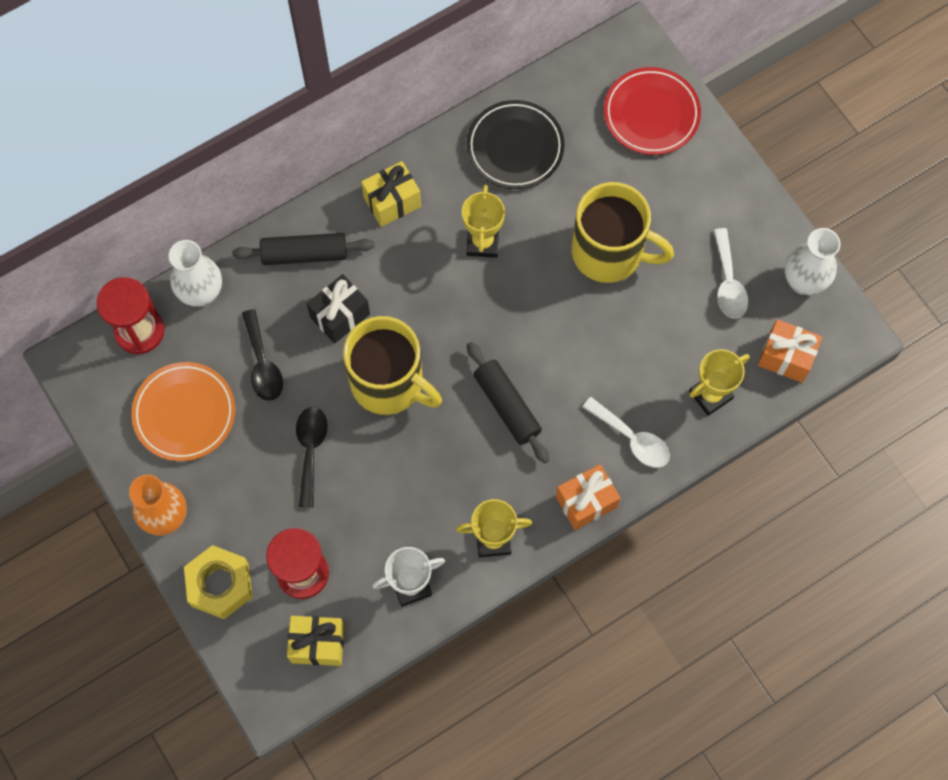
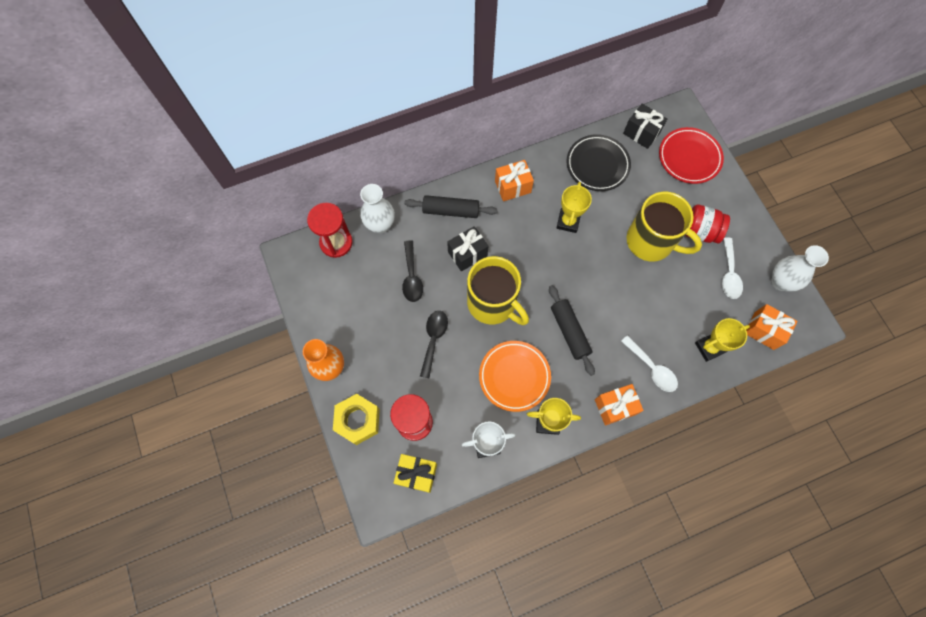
camera: 10 degrees right, 0 degrees up
orange plate [131,362,235,461] -> orange plate moved to [479,341,551,412]
yellow gift [361,161,421,227] -> orange gift [495,160,534,201]
none -> black gift [623,103,667,149]
none -> red jar [685,205,730,244]

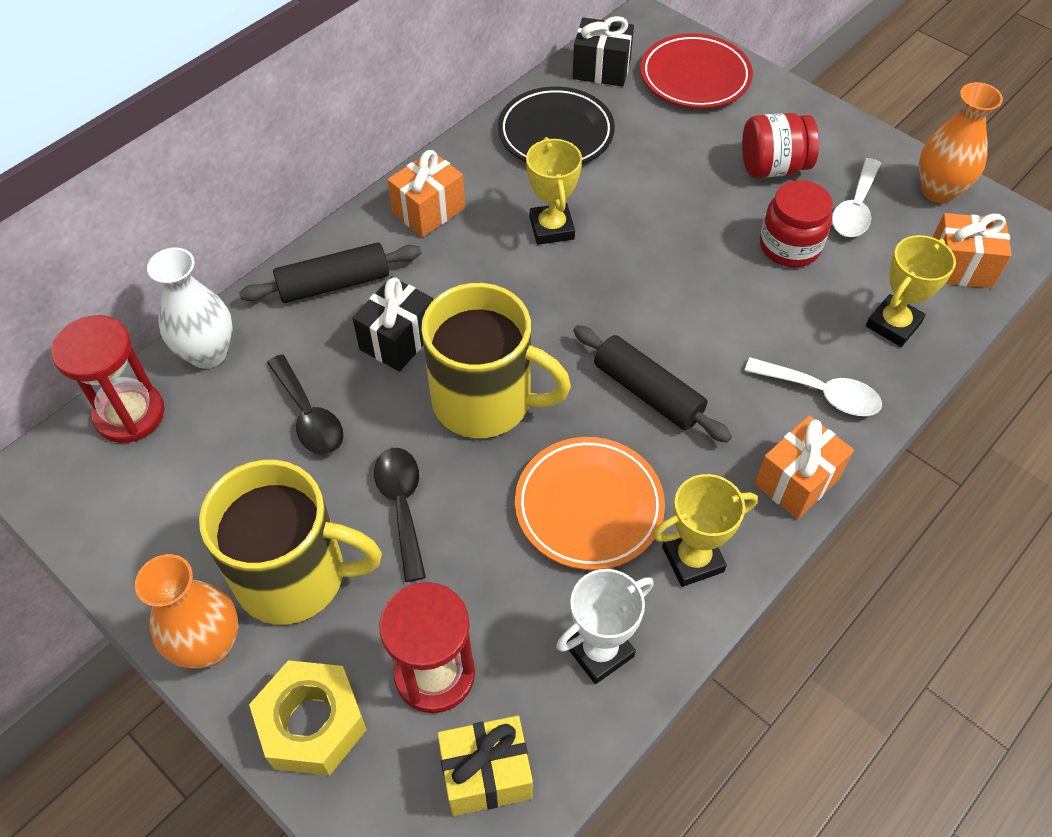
camera: 25 degrees left, 15 degrees down
yellow mug [626,192,702,261] -> yellow mug moved to [199,460,382,625]
white spoon [722,237,743,299] -> white spoon turned 45 degrees clockwise [832,158,881,237]
white vase [771,245,829,292] -> orange vase [919,82,1003,203]
none -> red jar [760,180,833,267]

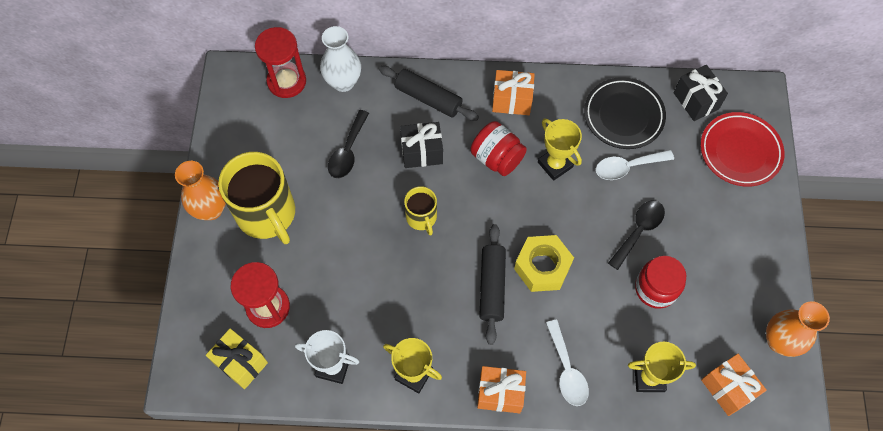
camera: 50 degrees right, 10 degrees up
yellow nut [249,660,367,776] -> yellow nut moved to [514,235,574,292]
black spoon [374,448,426,582] -> black spoon moved to [608,201,665,270]
yellow mug [421,283,571,438] -> yellow mug [404,186,437,236], size x0.52
orange plate [515,437,665,570] -> none
yellow trophy [526,137,582,245] -> yellow trophy turned 75 degrees counterclockwise [538,119,582,181]
red jar [742,113,819,178] -> red jar moved to [471,121,527,176]
white spoon [832,158,881,237] -> white spoon moved to [596,150,674,180]

